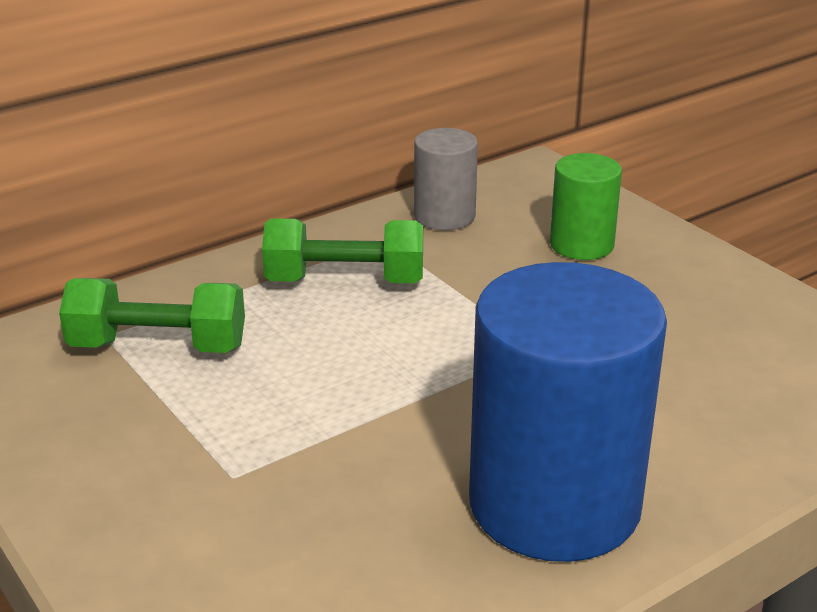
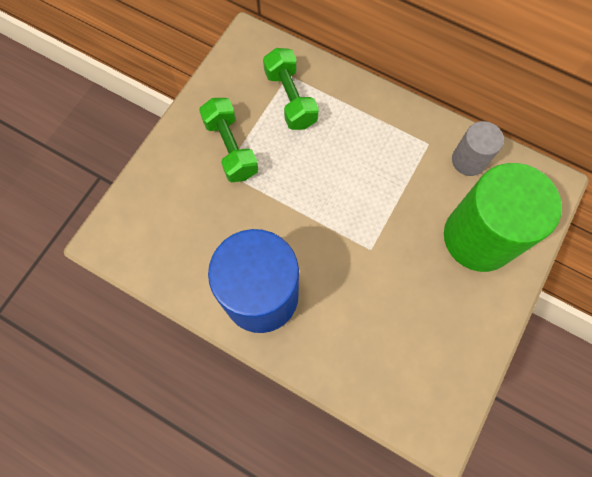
camera: 65 degrees right, 40 degrees up
green dumbbell [262,218,423,283] -> green dumbbell moved to [199,98,258,182]
green cylinder [550,153,622,260] -> green cylinder [444,163,562,272], size x1.96

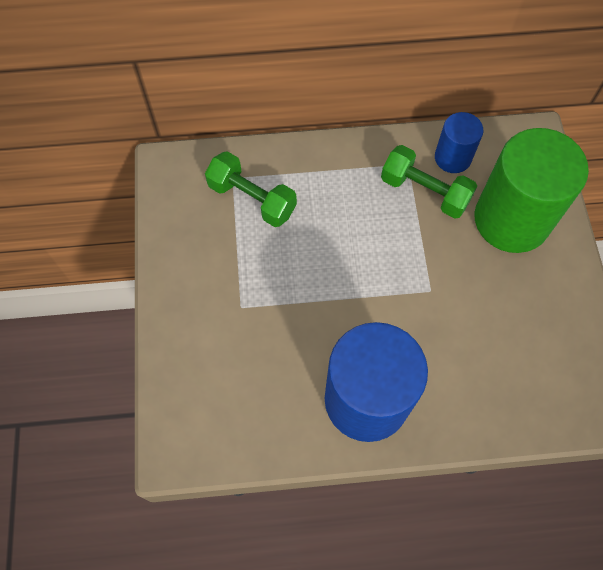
camera: 35 degrees left, 5 degrees down
green dumbbell [199,98,258,182] -> green dumbbell moved to [381,145,477,218]
grey cylinder [452,121,504,176] -> blue cylinder [435,112,483,173]

